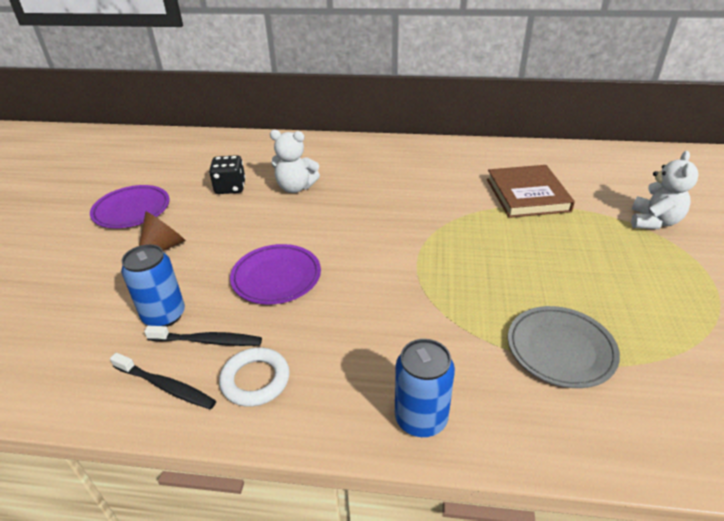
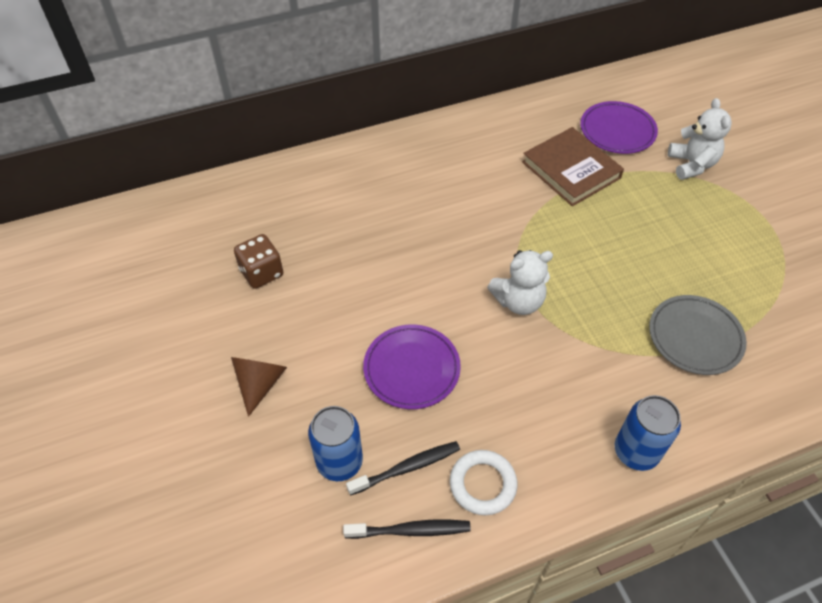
camera: 30 degrees left, 15 degrees up
purple plate [90,185,170,228] -> purple plate moved to [580,101,658,154]
black dice [209,155,246,194] -> brown dice [234,234,283,289]
white teddy bear [270,130,320,193] -> white teddy bear moved to [487,250,553,315]

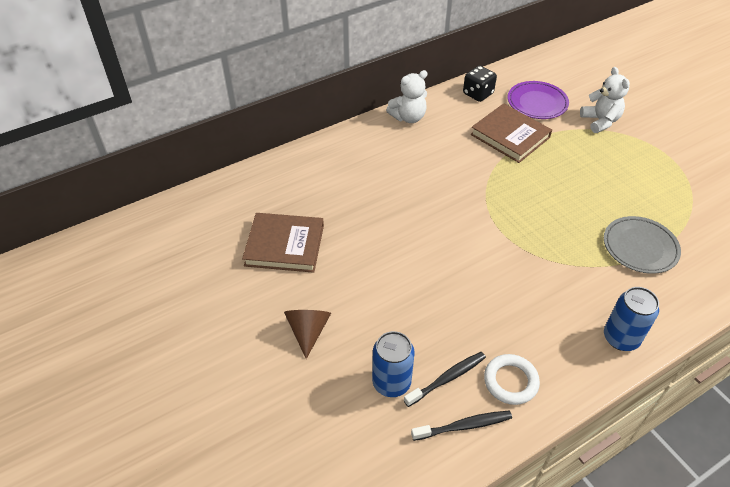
camera: 10 degrees left, 5 degrees down
brown dice [234,234,283,289] -> brown book [242,213,324,273]
purple plate [363,324,461,409] -> none
white teddy bear [487,250,553,315] -> white teddy bear moved to [386,70,427,123]
none -> black dice [463,65,497,102]

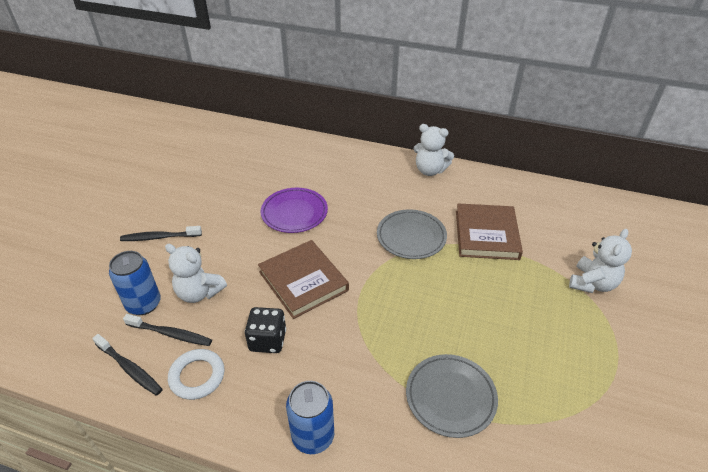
camera: 50 degrees right, 5 degrees down
brown book [242,213,324,273] -> brown book moved to [258,240,349,319]
brown cone [284,310,331,359] -> black toothbrush [120,226,202,241]
black dice [463,65,497,102] -> black dice moved to [245,307,286,353]
purple plate [508,81,569,119] -> purple plate moved to [261,188,328,233]
none -> white teddy bear [165,244,227,303]
none -> grey plate [377,209,447,259]

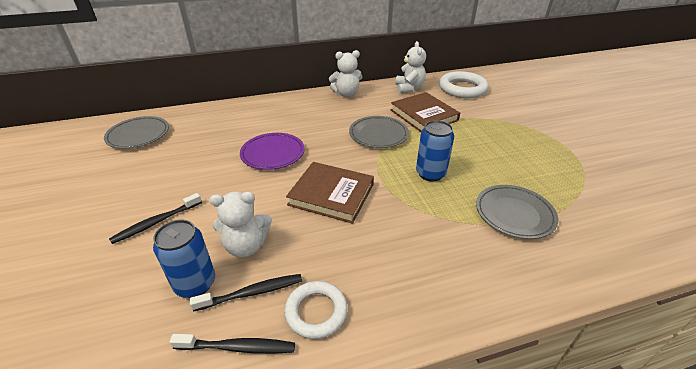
camera: 35 degrees left, 5 degrees down
black dice [245,307,286,353] -> none
blue can [286,381,334,454] -> blue can moved to [416,120,454,181]
white teddy bear [569,229,632,293] -> white teddy bear moved to [396,41,426,93]
none -> grey plate [104,116,169,149]
none -> white ring [439,71,489,98]

